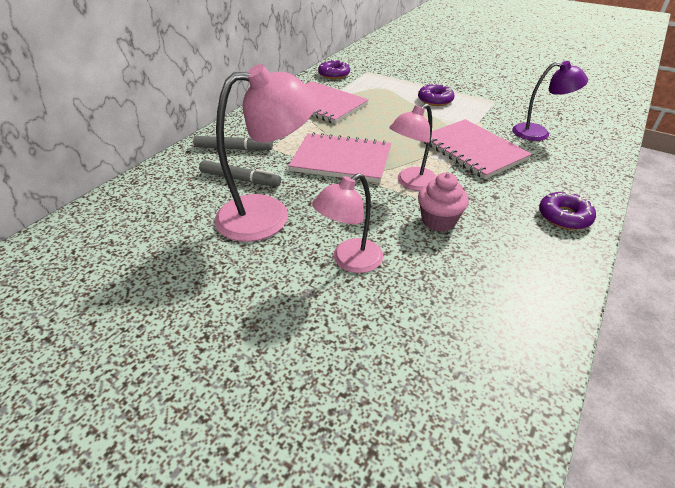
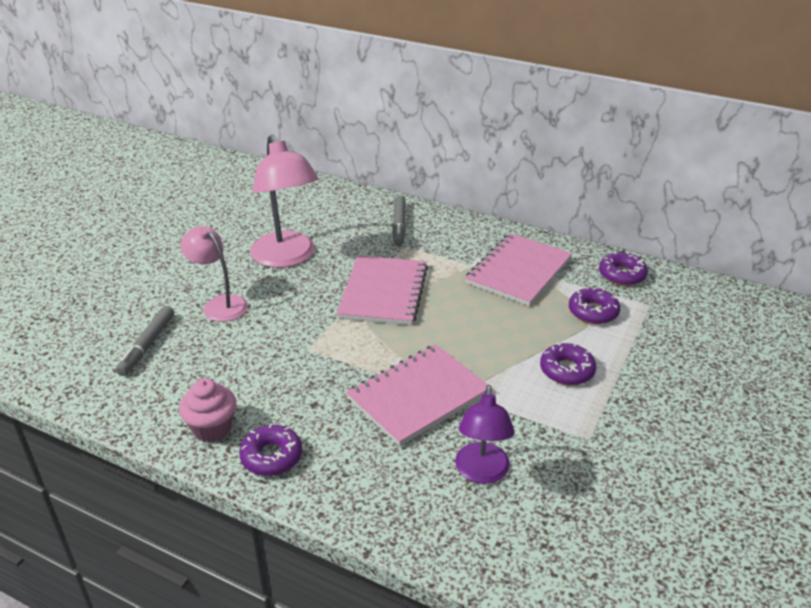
camera: 85 degrees right, 5 degrees down
grey marker [199,160,281,187] -> grey marker moved to [116,306,174,376]
pink lamp [389,103,437,191] -> none
pink cupcake [418,173,469,232] -> pink cupcake moved to [179,378,236,442]
none -> purple donut [569,287,620,324]

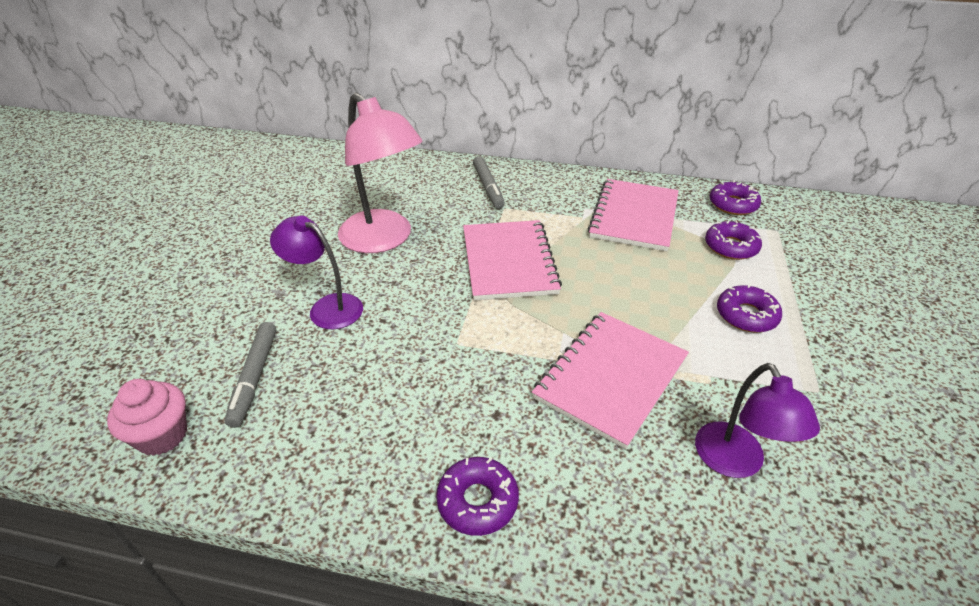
camera: 15 degrees left, 5 degrees up
pink cupcake [179,378,236,442] -> pink cupcake moved to [107,379,187,456]
pink lamp [180,226,248,322] -> purple lamp [270,216,363,329]

